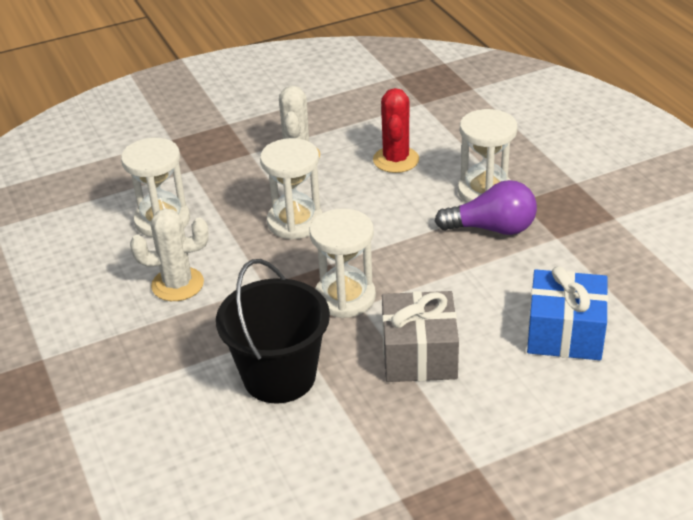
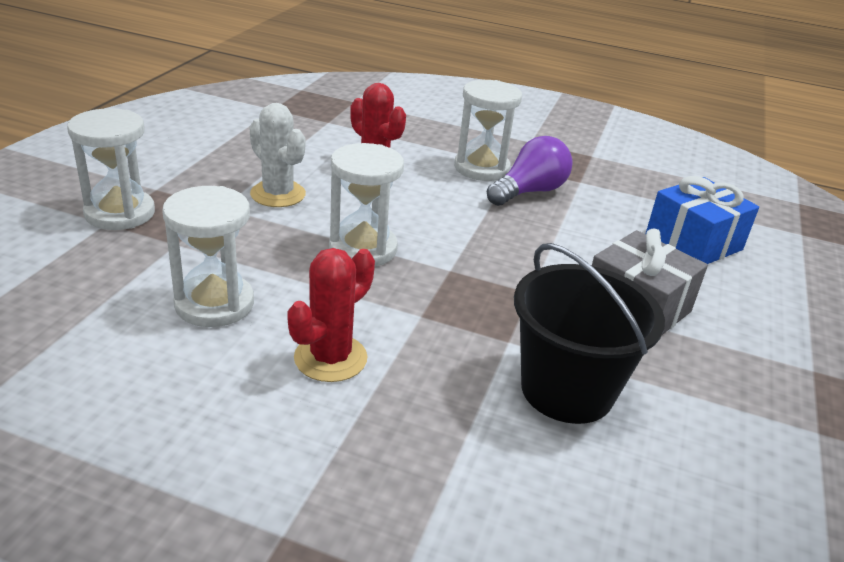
camera: 50 degrees left, 5 degrees down
white cactus [130,208,209,301] -> red cactus [287,248,375,382]
white hourglass [310,208,376,318] -> white hourglass moved to [67,108,155,230]

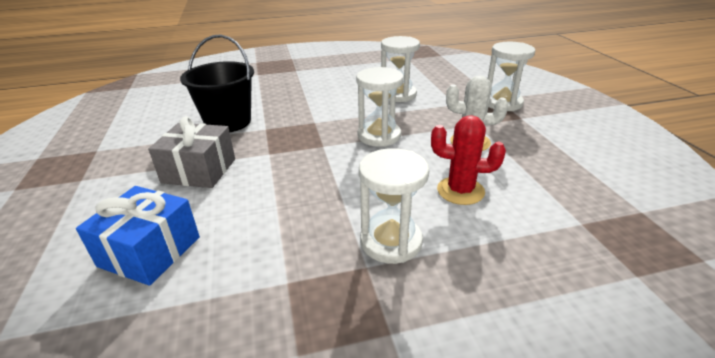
camera: 150 degrees right, 0 degrees up
red cactus [287,248,375,382] -> none
purple light bulb [487,136,573,206] -> none

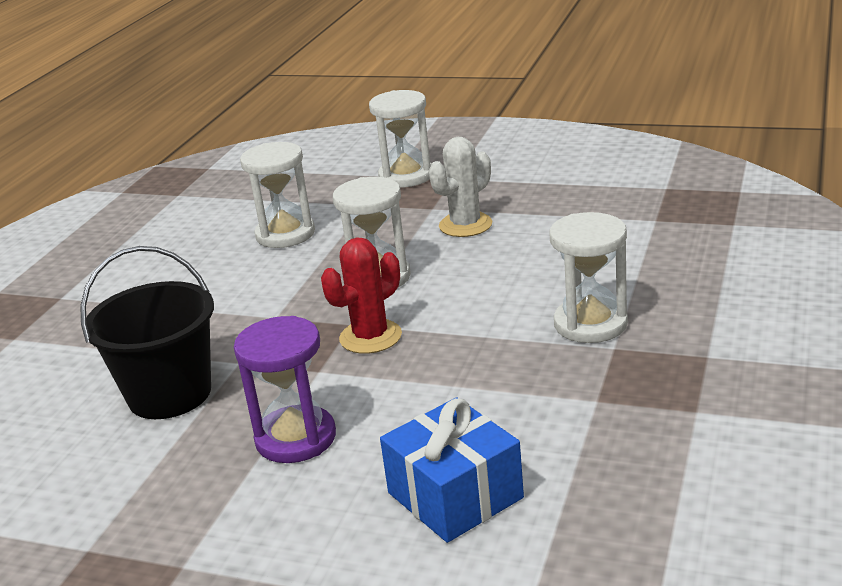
camera: 55 degrees left, 5 degrees down
grey gift [148,116,235,188] -> purple hourglass [234,316,336,463]
red cactus [431,115,506,205] -> red cactus moved to [321,237,402,354]

